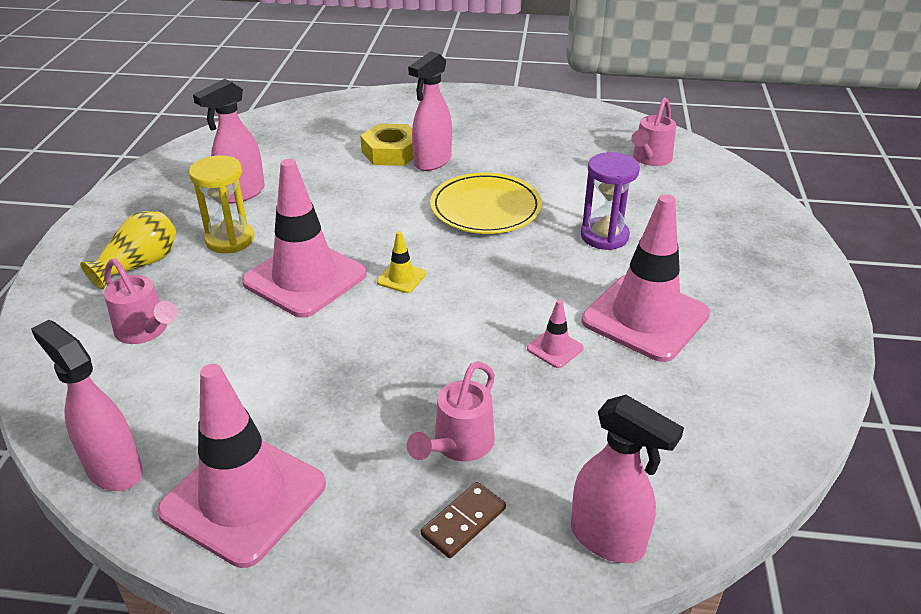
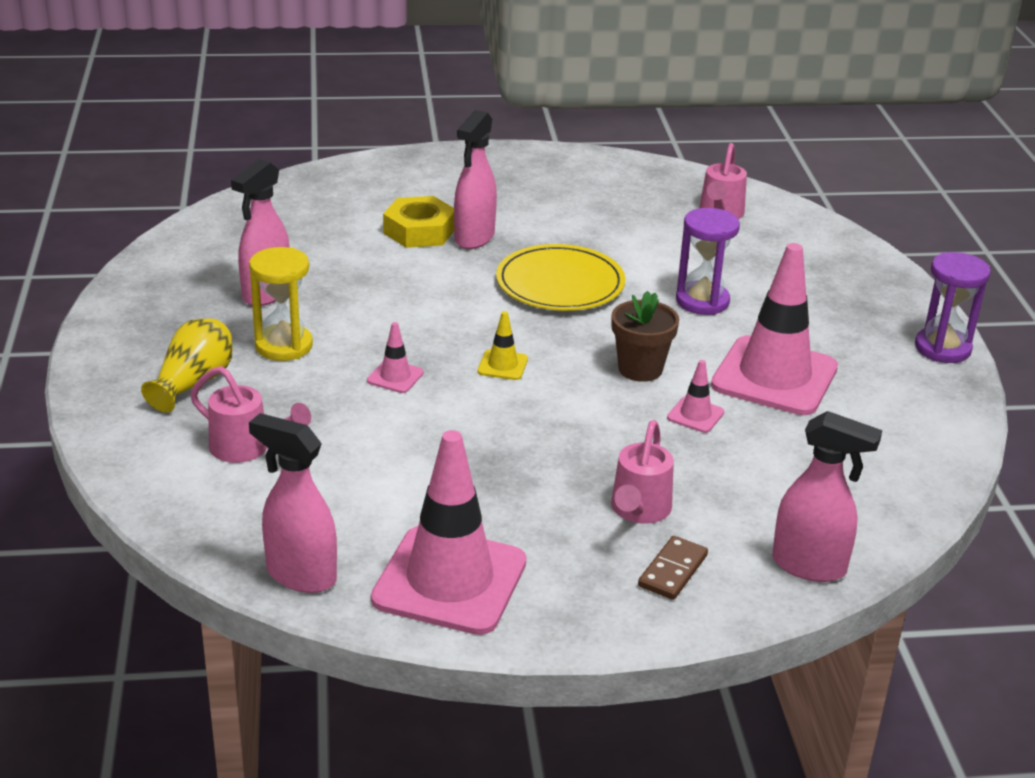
camera: 15 degrees left, 5 degrees down
pink traffic cone [242,159,367,318] -> pink traffic cone [367,322,424,393], size x0.42
none -> brown flower pot [612,291,679,382]
none -> purple hourglass [915,252,991,363]

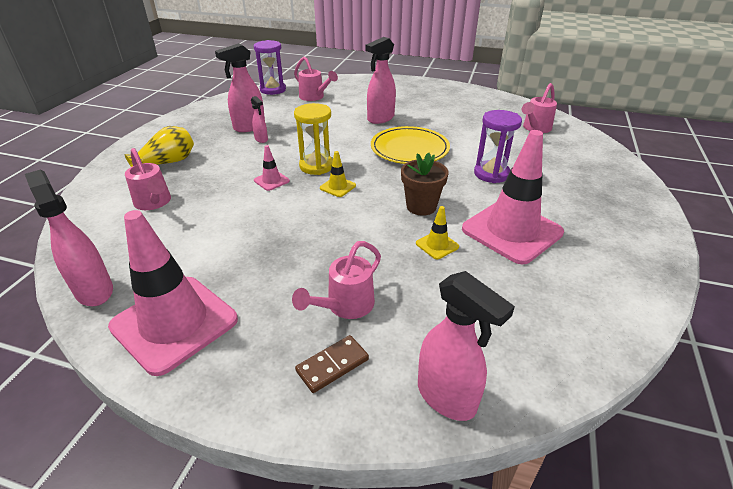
camera: 25 degrees right, 5 degrees up
yellow hourglass [249,247,313,361] -> yellow hourglass moved to [294,103,333,175]
yellow nut [383,196,454,248] -> none
pink traffic cone [667,360,724,433] -> yellow traffic cone [416,206,459,259]
purple hourglass [915,252,991,363] -> purple hourglass moved to [254,40,286,95]
none -> pink spray bottle [251,96,268,143]
none -> pink watering can [294,56,338,101]

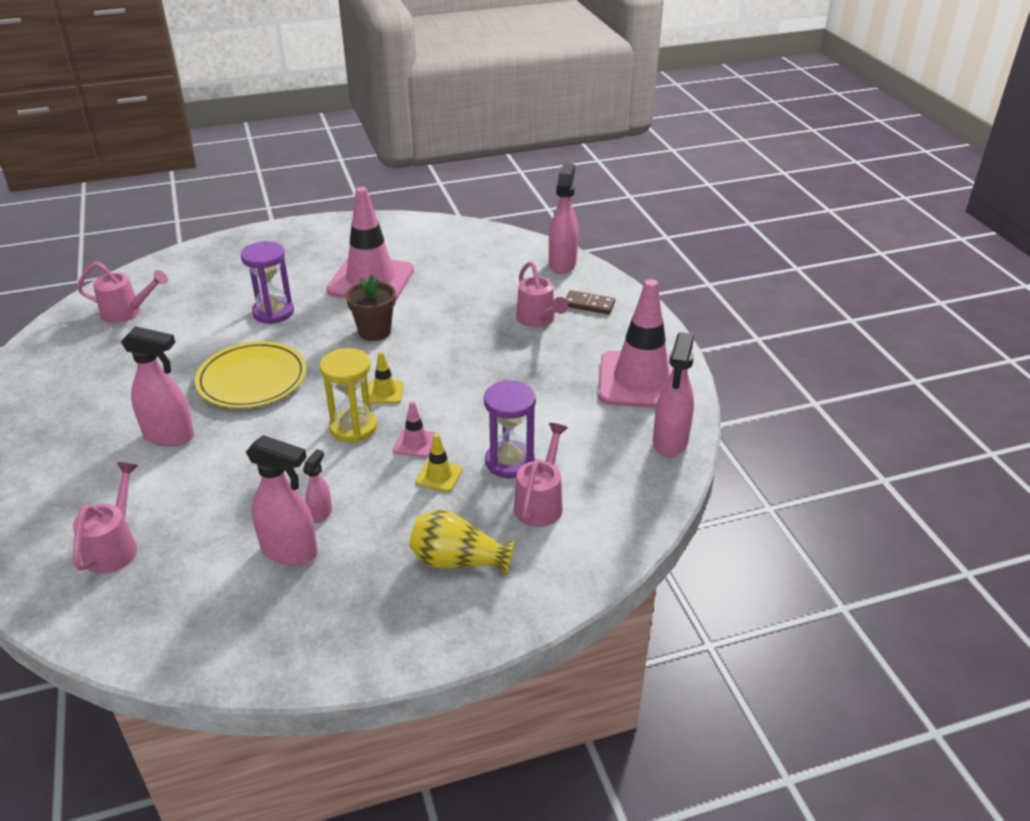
camera: 125 degrees left, 0 degrees up
purple hourglass [254,40,286,95] -> purple hourglass moved to [484,380,536,478]
pink watering can [292,241,381,319] -> pink watering can turned 60 degrees clockwise [516,261,568,327]
yellow traffic cone [416,206,459,259] -> yellow traffic cone moved to [415,434,463,492]

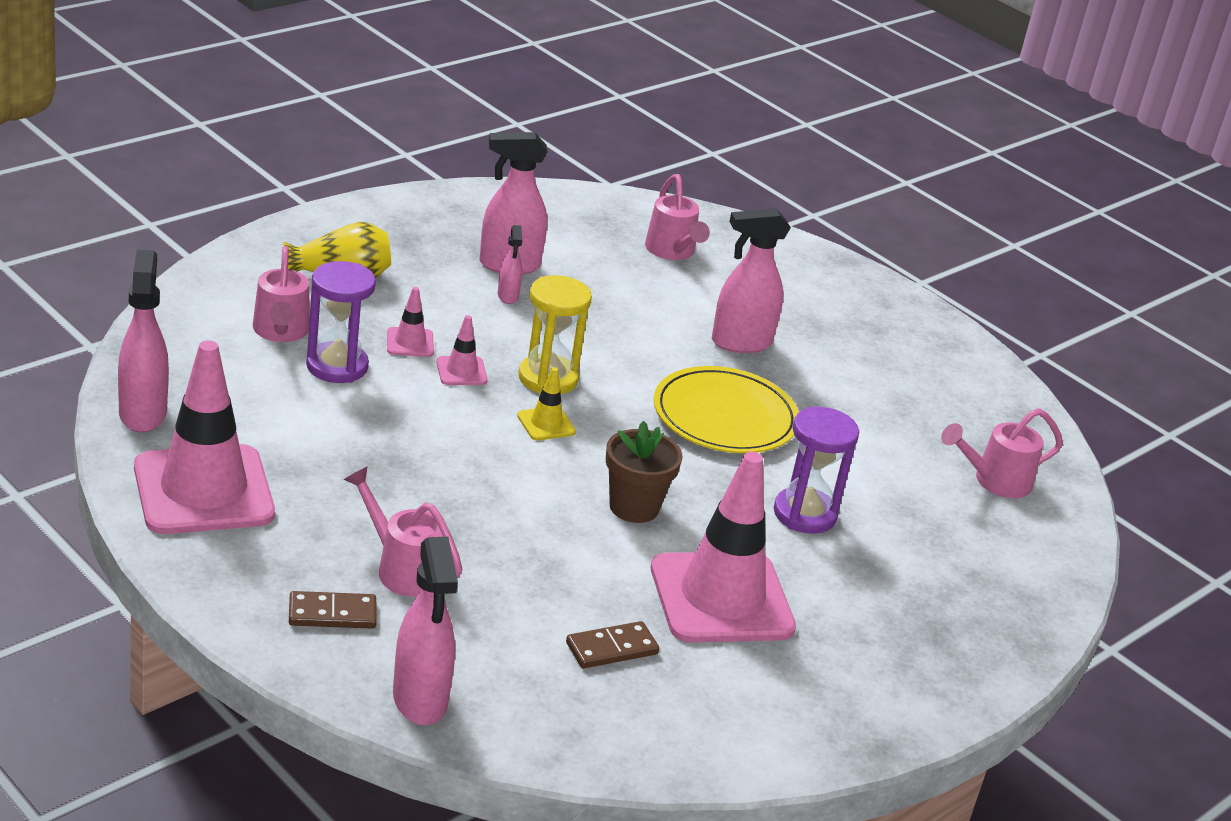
camera: 150 degrees right, 5 degrees down
yellow traffic cone [415,434,463,492] -> pink traffic cone [387,287,434,357]
none -> brown domino [566,621,659,668]

